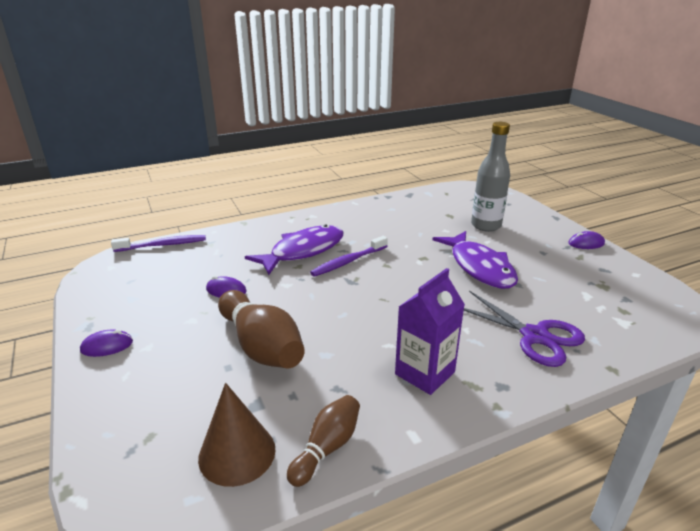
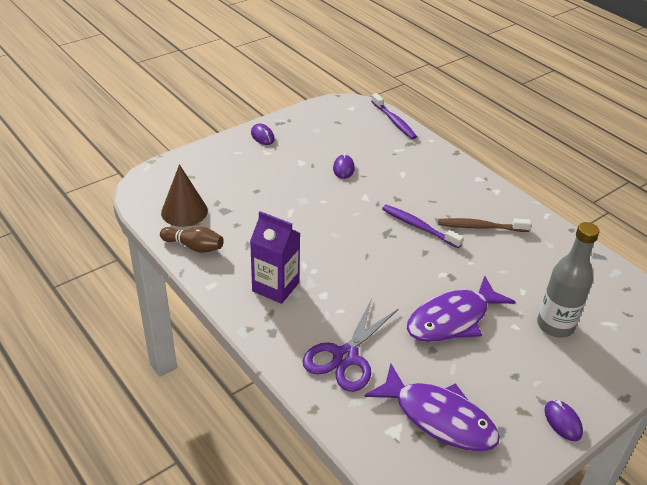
camera: 75 degrees right, 10 degrees up
brown bowling pin [218,290,305,368] -> none
purple fish [245,224,343,275] -> purple fish moved to [364,364,500,451]
none -> brown toothbrush [438,218,531,232]

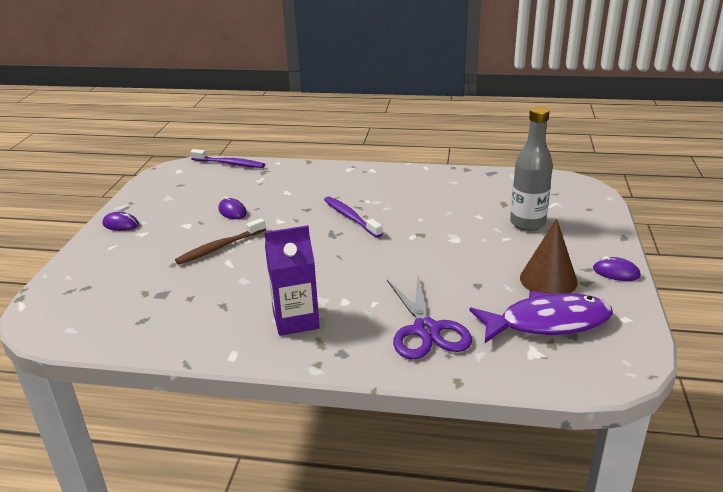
camera: 40 degrees left, 10 degrees down
brown bowling pin [160,227,224,253] -> none
brown cone [161,164,208,227] -> brown cone moved to [520,218,578,294]
purple toothbrush [382,205,463,248] -> purple toothbrush turned 60 degrees clockwise [324,197,383,238]
purple fish [407,276,515,342] -> none
brown toothbrush [438,218,531,232] -> brown toothbrush moved to [175,218,266,265]

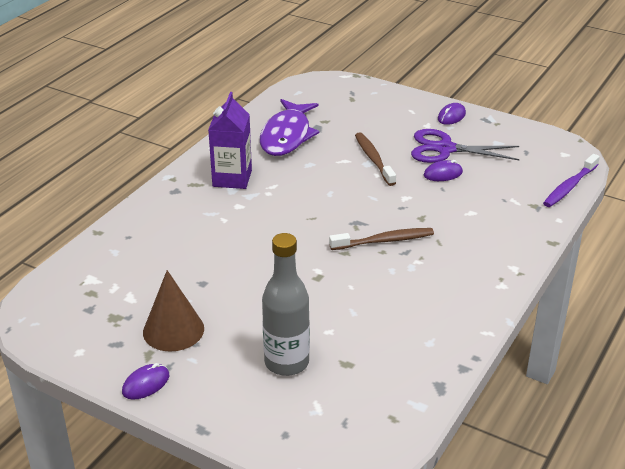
camera: 110 degrees right, 5 degrees up
purple toothbrush [324,197,383,238] -> brown toothbrush [329,228,434,250]
purple scissors [387,276,472,360] -> purple scissors moved to [411,129,520,163]
purple fish [469,291,613,343] -> purple fish moved to [260,99,319,156]

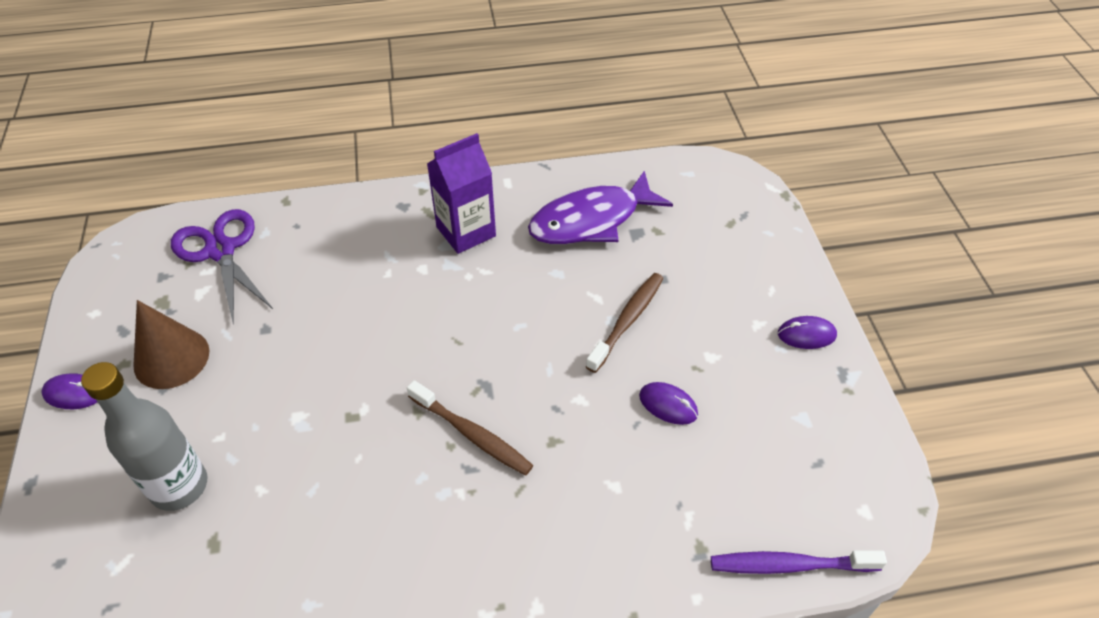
camera: 50 degrees right, 15 degrees up
purple scissors [411,129,520,163] -> purple scissors moved to [171,209,273,325]

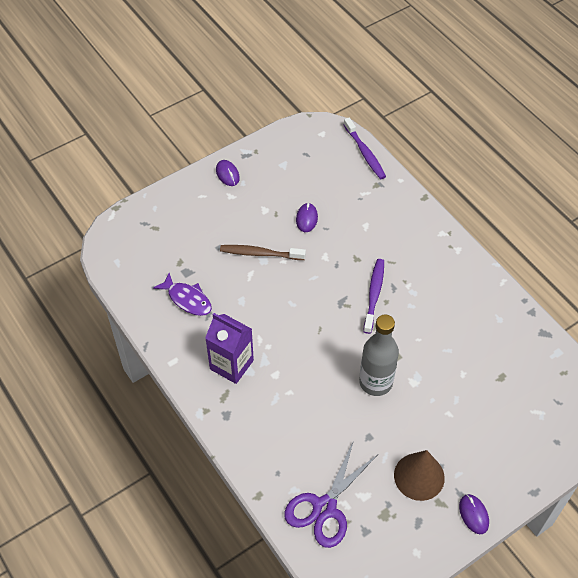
camera: 115 degrees left, 5 degrees up
grey bottle [81,362,207,511] -> grey bottle moved to [359,315,399,396]
brown toothbrush [407,380,533,475] -> purple toothbrush [363,259,384,334]
purple fish [528,171,673,244] -> purple fish [153,273,212,316], size x0.63

